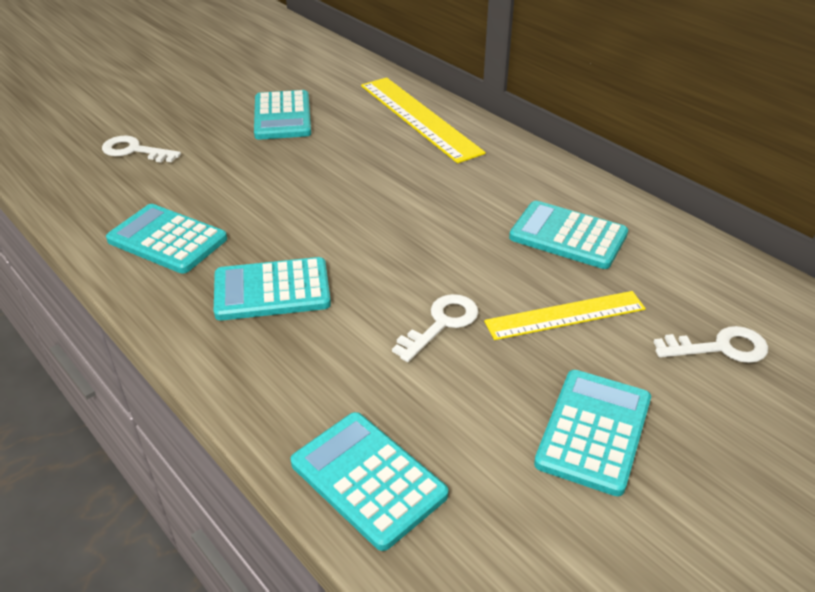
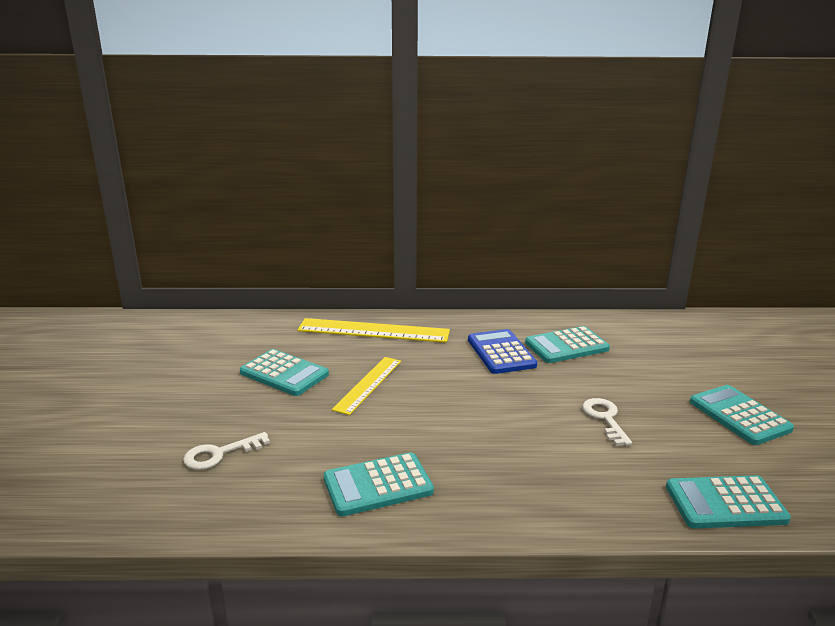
camera: 50 degrees left, 15 degrees down
turquoise calculator [214,257,331,321] -> none
yellow ruler [484,291,646,340] -> yellow ruler moved to [332,357,401,415]
white key [654,326,768,363] -> none
none -> blue calculator [468,329,537,374]

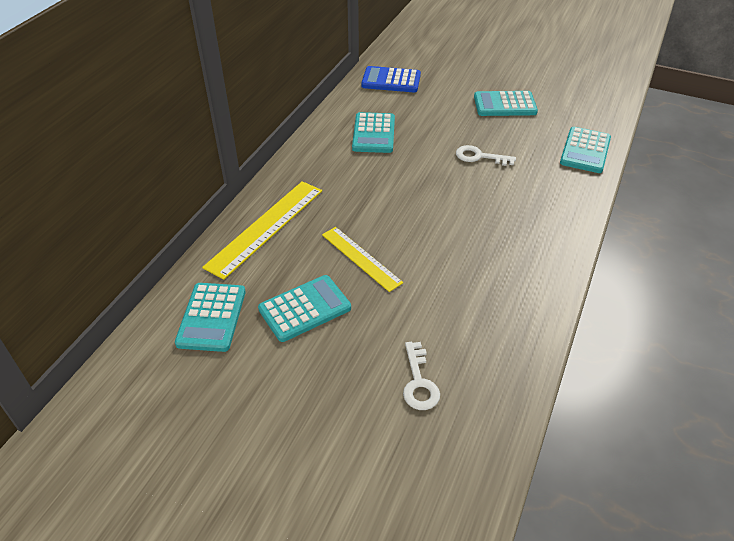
camera: 65 degrees left, 20 degrees up
turquoise calculator [324,452,434,516] -> turquoise calculator moved to [175,283,246,352]
blue calculator [468,329,537,374] -> blue calculator moved to [361,66,421,93]

